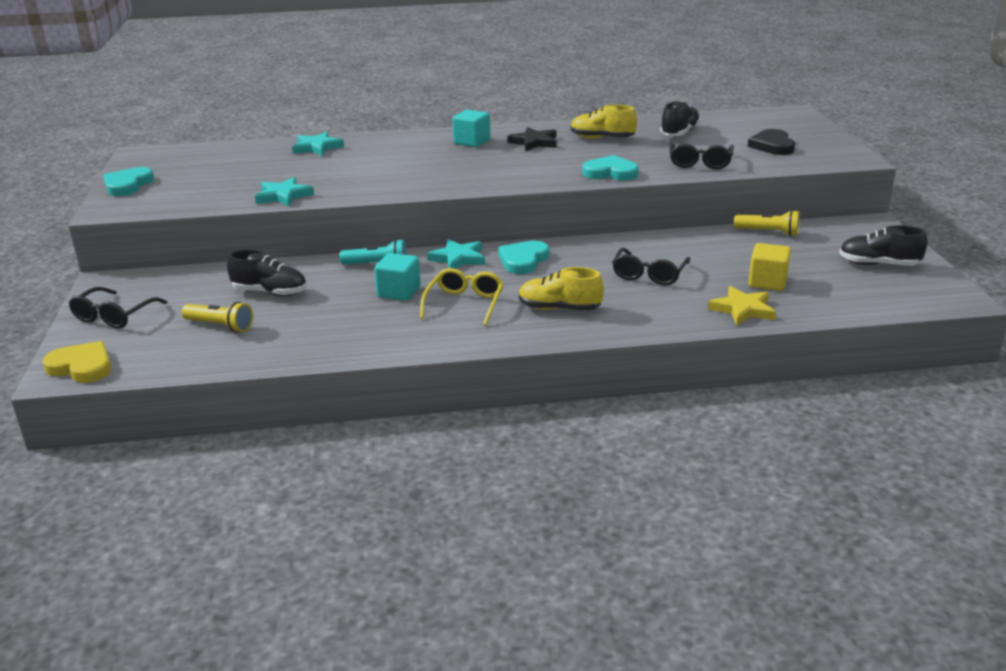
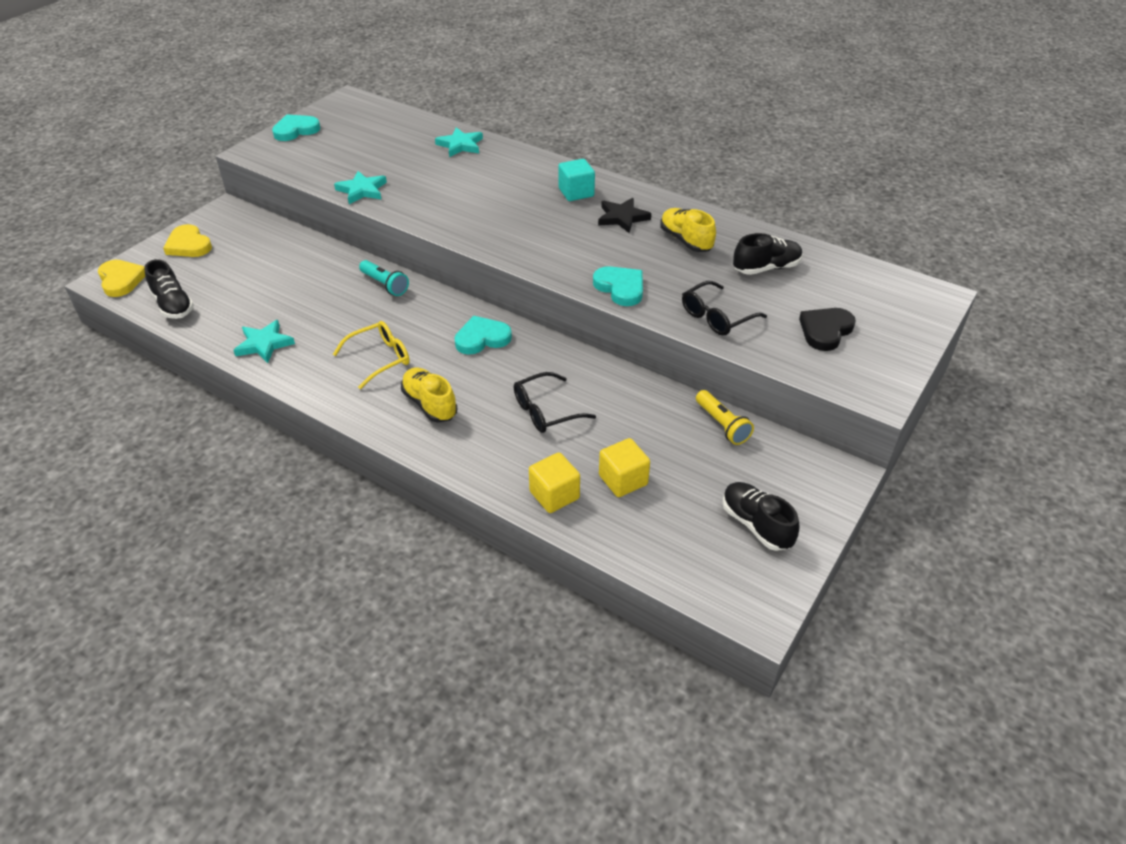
camera: 40 degrees right, 15 degrees up
black glasses [68,287,167,329] -> yellow heart [163,224,212,257]
yellow flashlight [181,302,253,332] -> none
black shoe [227,249,307,296] -> black shoe moved to [145,259,194,319]
turquoise cube [375,253,421,301] -> none
turquoise star [427,239,485,269] -> turquoise star moved to [233,320,295,363]
yellow star [708,286,776,325] -> yellow cube [529,452,580,513]

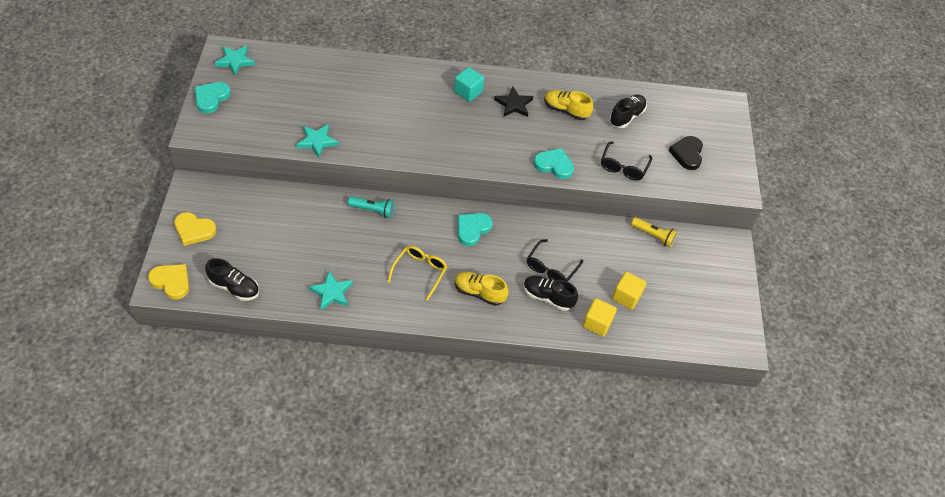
camera: 35 degrees left, 10 degrees up
turquoise star [435,127,483,157] -> turquoise star moved to [215,46,255,76]
black shoe [722,482,800,551] -> black shoe moved to [524,276,578,311]

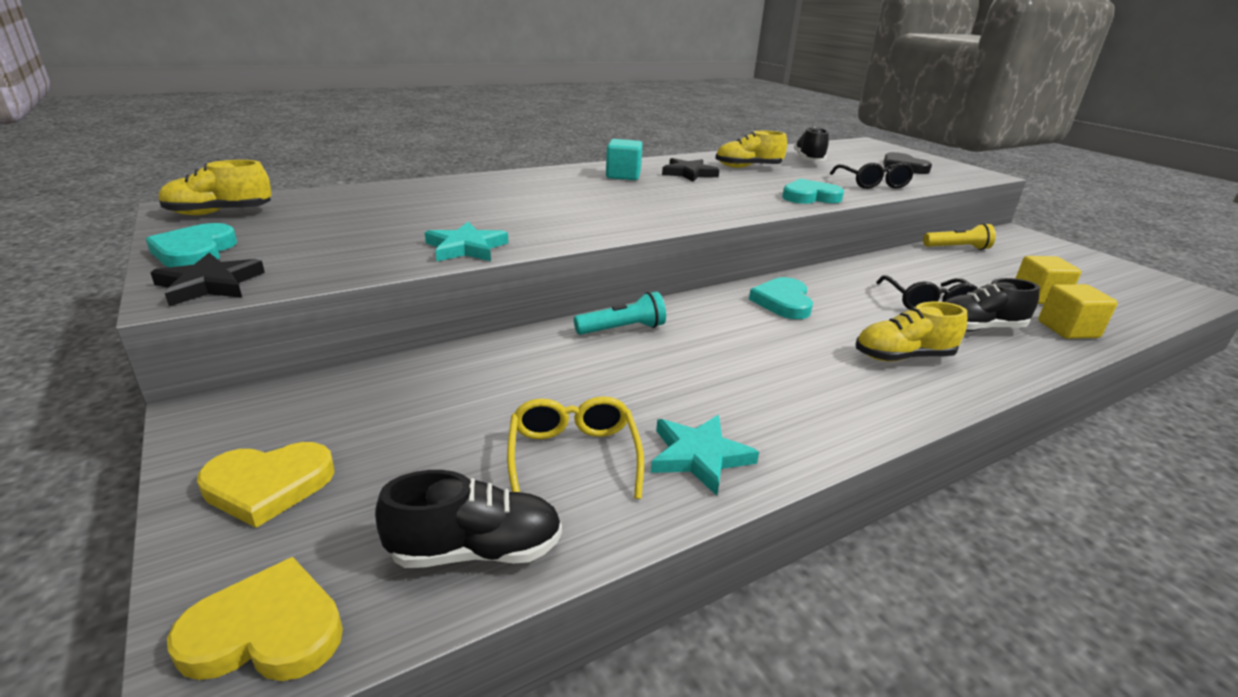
camera: 30 degrees left, 25 degrees down
turquoise star [215,46,255,76] -> yellow shoe [159,160,272,215]
yellow glasses [387,245,448,301] -> yellow glasses moved to [507,396,644,499]
none -> black star [150,253,265,306]

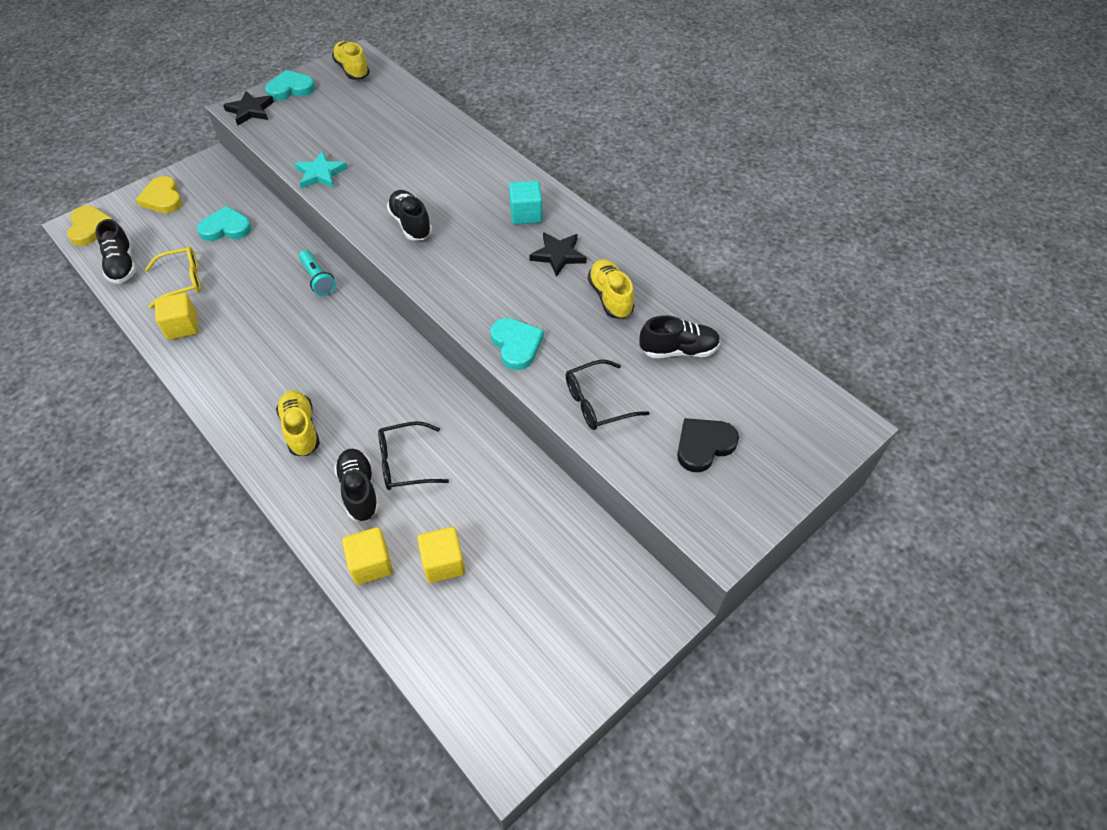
camera: 80 degrees right, 25 degrees up
turquoise star [651,415,759,496] -> yellow cube [155,293,199,340]
turquoise heart [749,277,813,319] -> turquoise heart moved to [197,206,252,241]
yellow flashlight [923,223,996,250] -> none
none -> black shoe [387,190,432,240]

